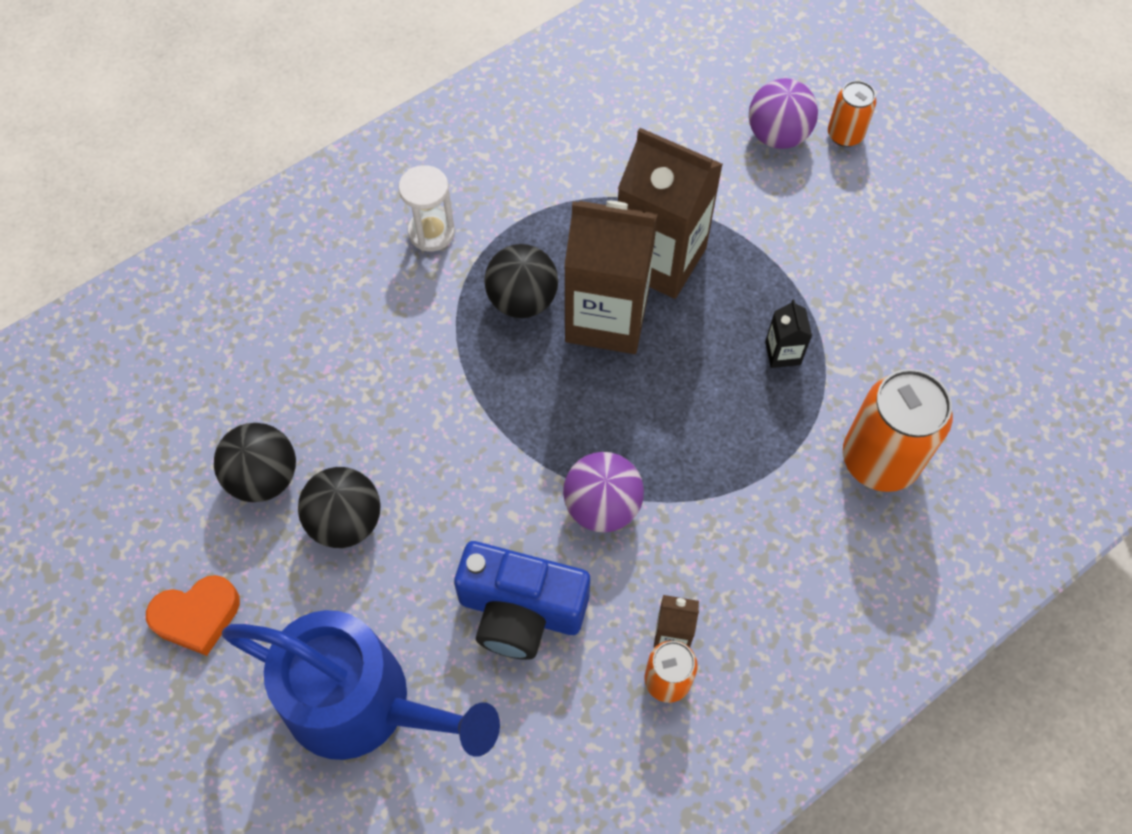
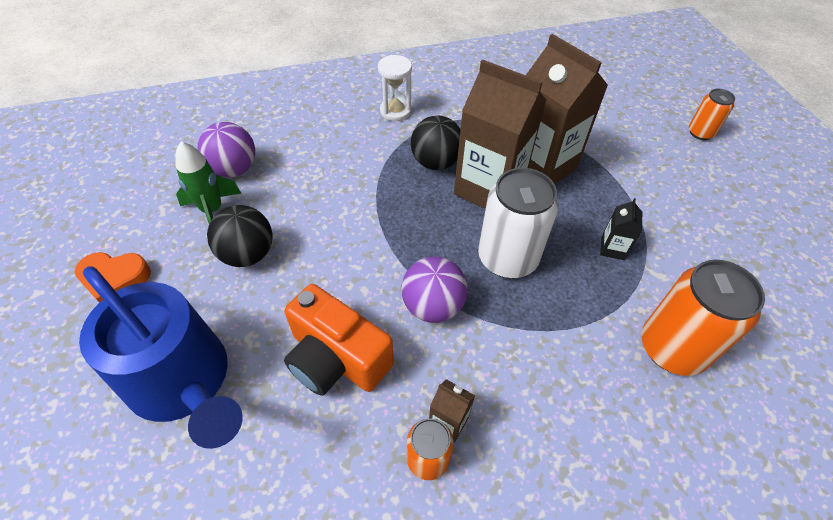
camera: 20 degrees right, 10 degrees down
black ball [214,423,296,502] -> green rocket [175,141,241,224]
blue camera [454,541,590,660] -> orange camera [284,284,394,396]
purple ball [749,78,818,149] -> purple ball moved to [198,122,255,178]
none -> white can [478,168,559,278]

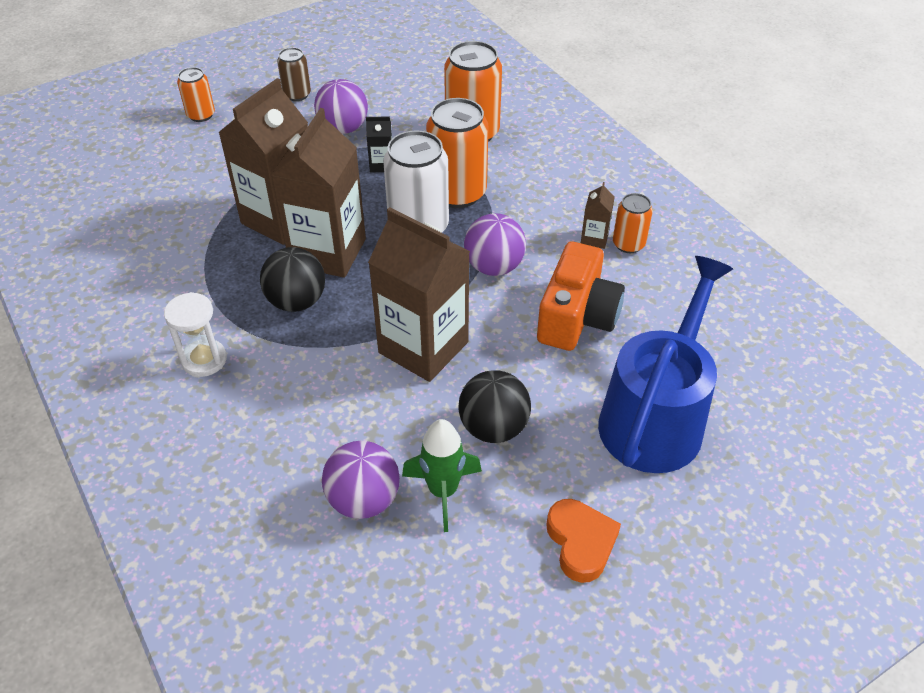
camera: 105 degrees left, 5 degrees down
none -> brown can [277,47,311,101]
none -> purple ball [314,79,368,134]
none -> brown carton [368,207,470,382]
none -> orange can [426,98,489,208]

